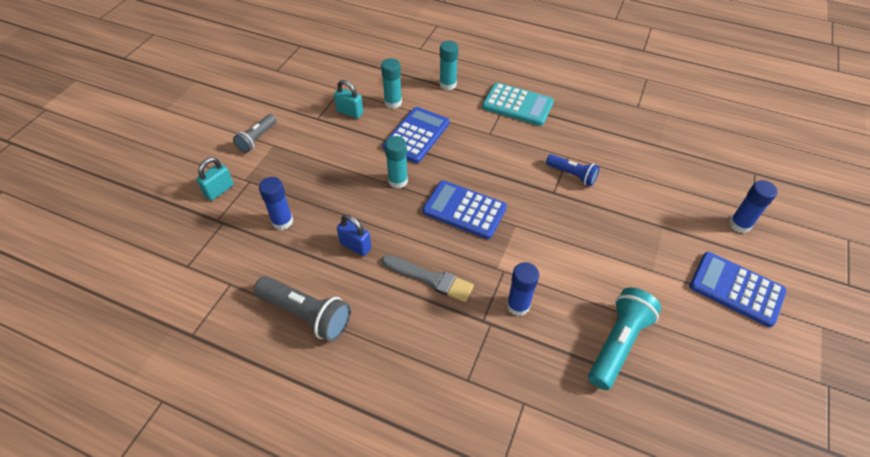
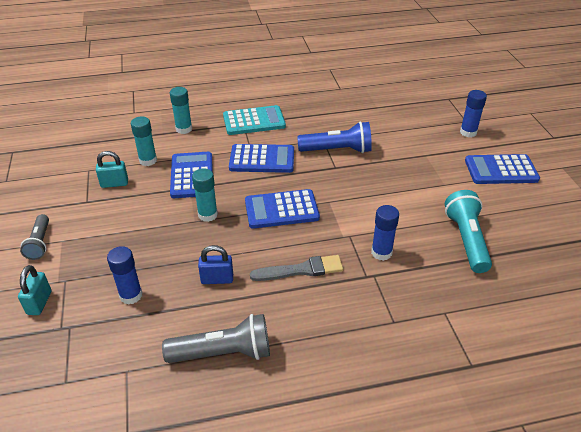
camera: 35 degrees left, 10 degrees down
blue flashlight [546,154,600,186] -> blue flashlight [297,121,372,153], size x1.61
none -> blue calculator [229,144,294,173]

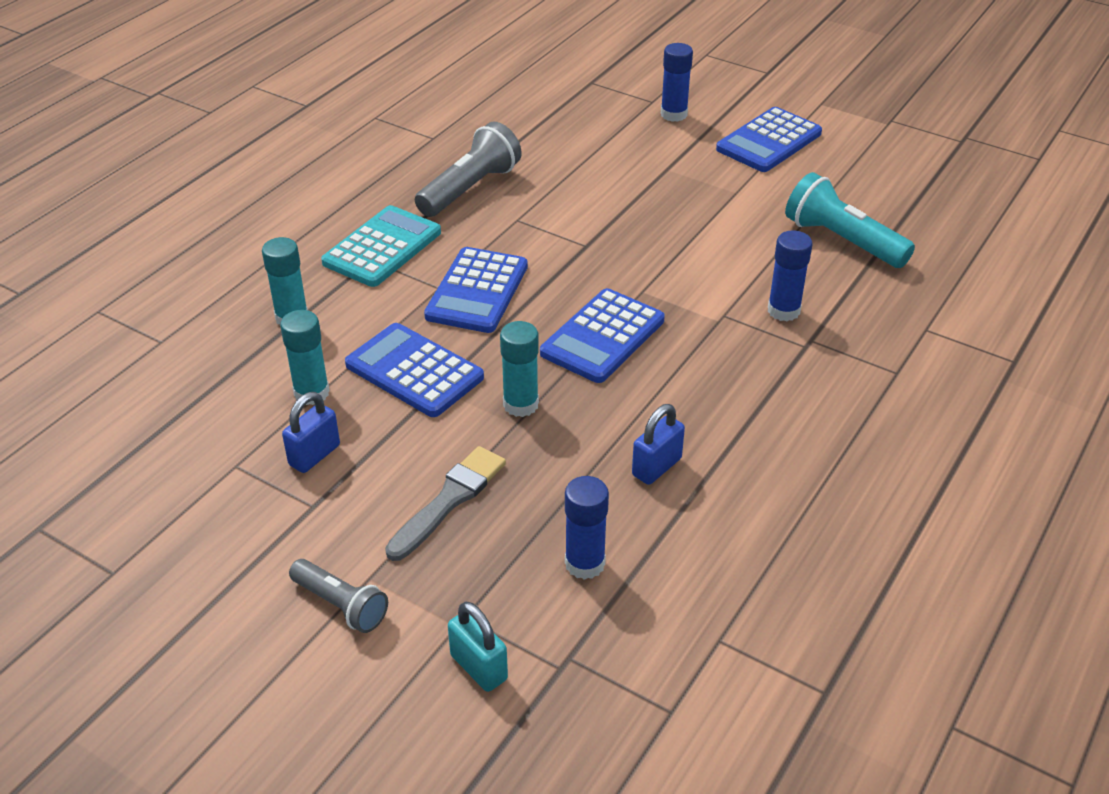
camera: 45 degrees left, 0 degrees up
turquoise padlock [96,151,128,188] -> blue padlock [282,392,340,473]
grey flashlight [162,314,270,363] -> grey flashlight moved to [415,122,522,217]
blue calculator [229,144,294,173] -> blue calculator turned 150 degrees clockwise [424,247,528,333]
grey brush [250,255,343,281] -> grey brush moved to [385,446,506,561]
blue flashlight [297,121,372,153] -> none

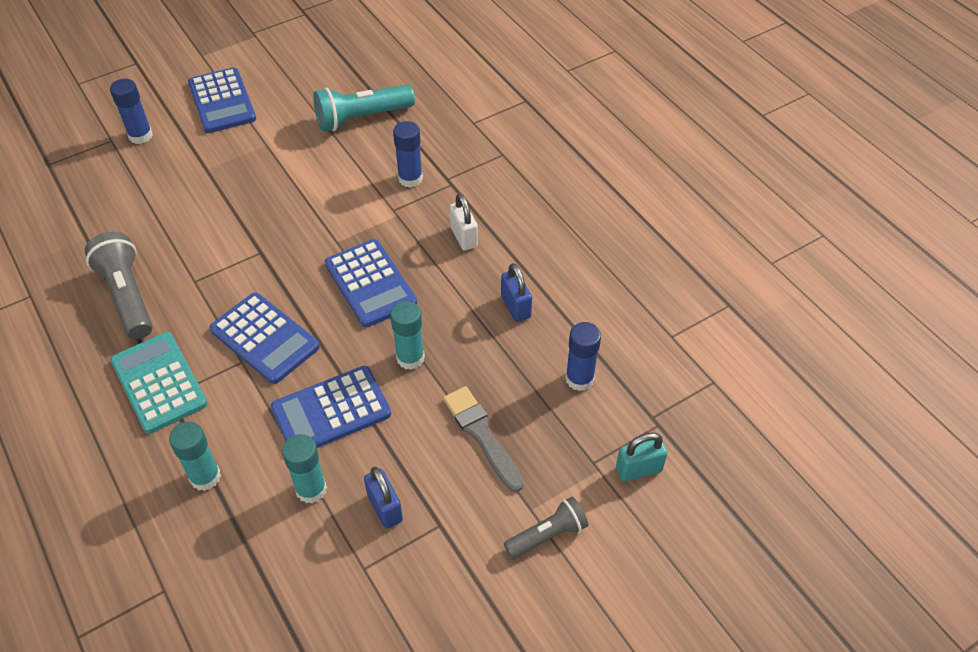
camera: 65 degrees left, 10 degrees up
none -> white padlock [449,193,478,251]

